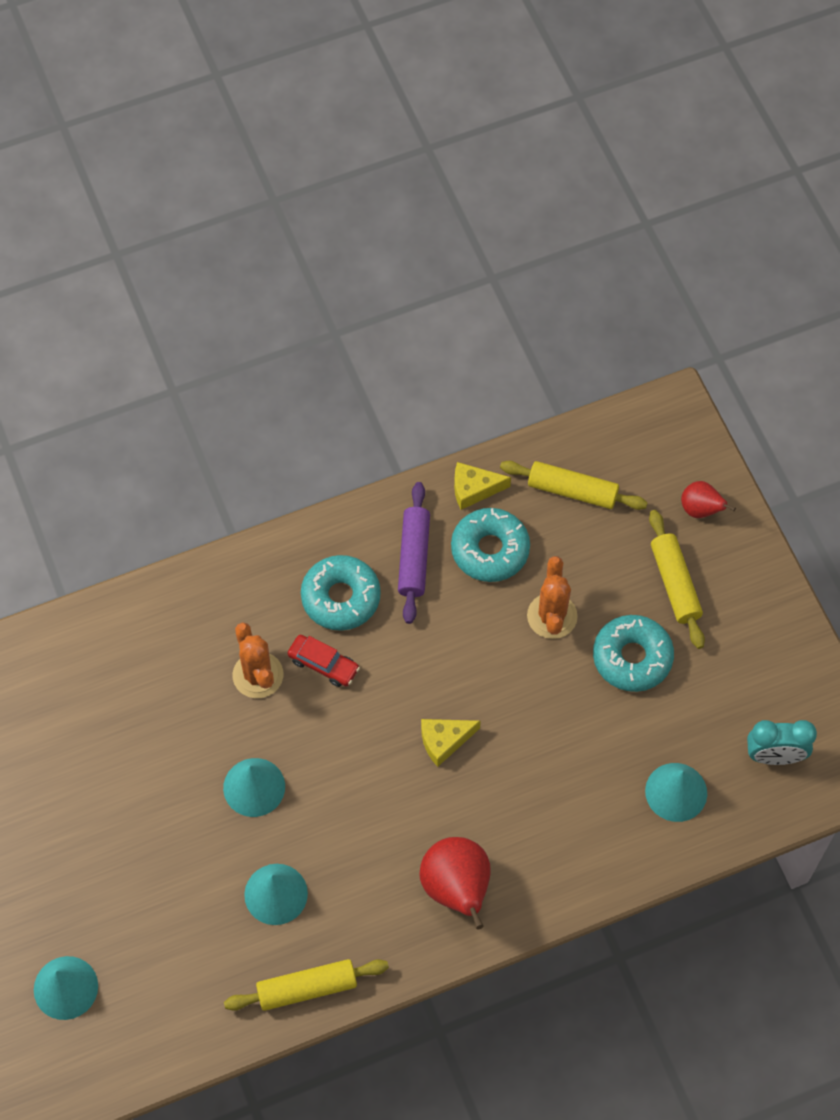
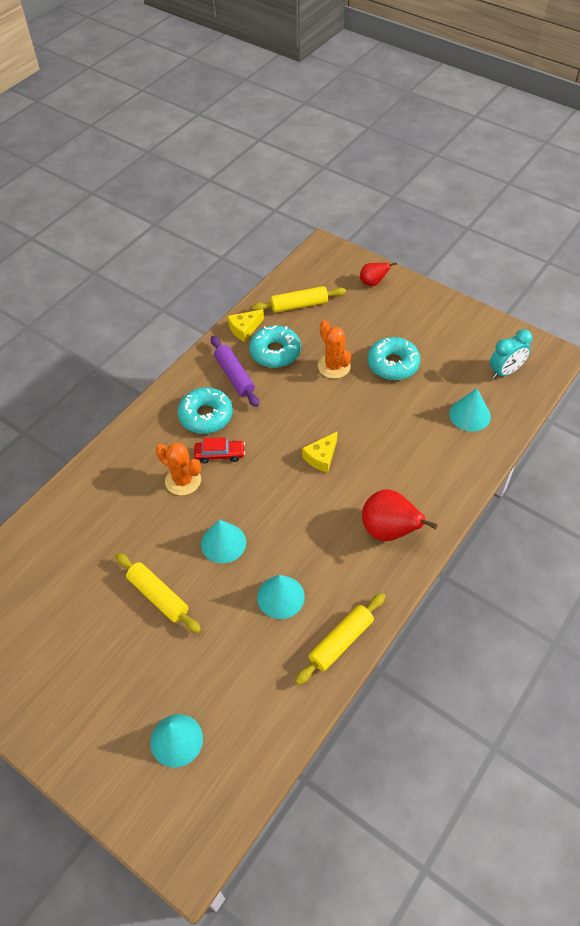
camera: 30 degrees left, 10 degrees down
yellow rolling pin [649,510,705,649] -> yellow rolling pin moved to [115,553,201,634]

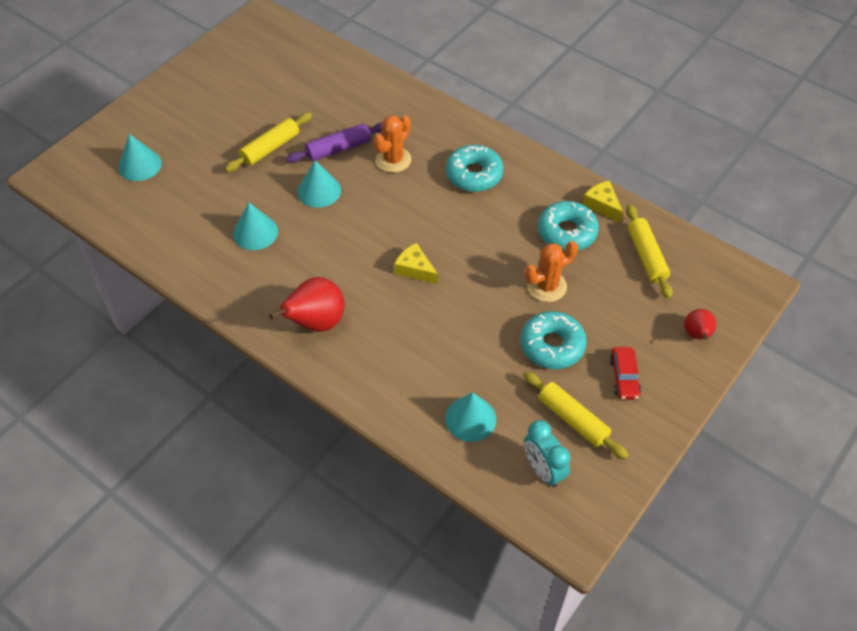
camera: 90 degrees right, 0 degrees up
red car [194,437,245,463] -> red car moved to [610,347,641,400]
purple rolling pin [211,336,259,407] -> purple rolling pin moved to [286,122,383,163]
yellow rolling pin [295,593,385,685] -> yellow rolling pin moved to [523,371,629,459]

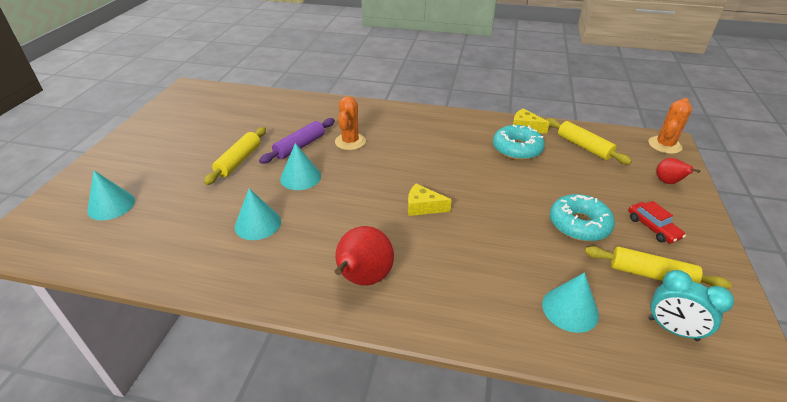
camera: 25 degrees left, 15 degrees down
turquoise donut [446,145,504,192] -> none
orange cactus [525,241,578,302] -> orange cactus moved to [648,98,692,154]

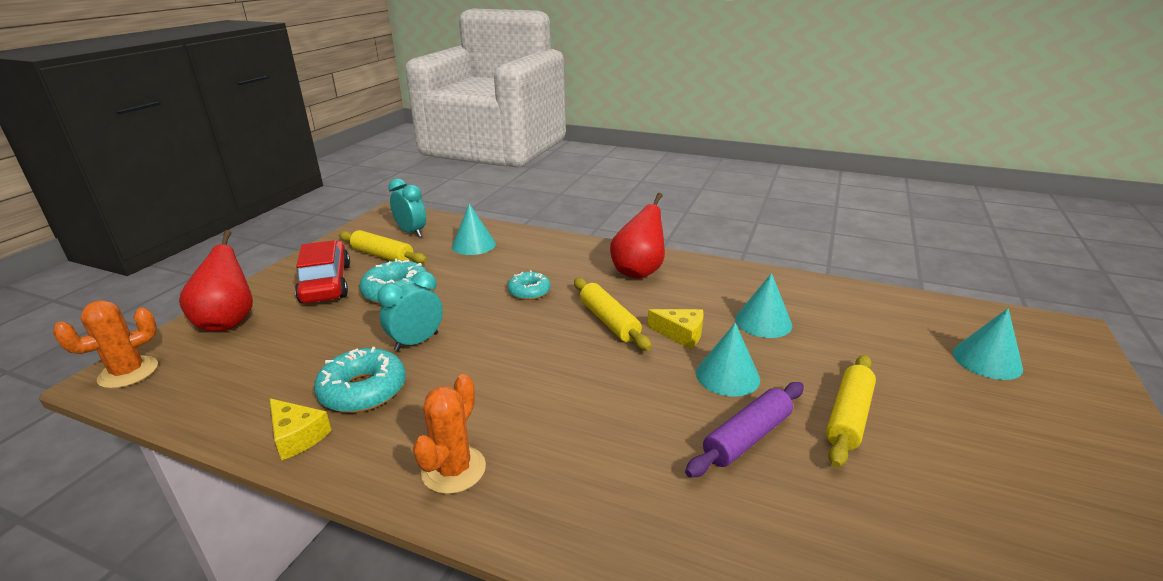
camera: 170 degrees left, 10 degrees down
orange cactus [335,96,366,150] -> orange cactus moved to [413,374,486,494]
yellow cheese [408,184,452,216] -> yellow cheese moved to [647,309,704,349]
yellow rolling pin [546,118,632,165] -> yellow rolling pin moved to [574,278,652,351]
red car [628,201,686,244] -> red car [295,240,350,303], size x1.80
red pear [656,158,700,184] -> red pear [179,230,253,331], size x1.77
none -> turquoise clock [377,271,443,351]
none -> turquoise donut [507,270,550,300]

